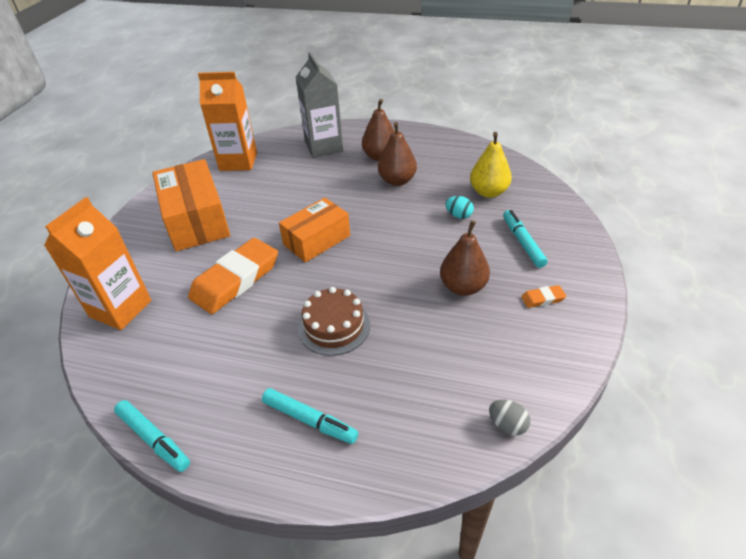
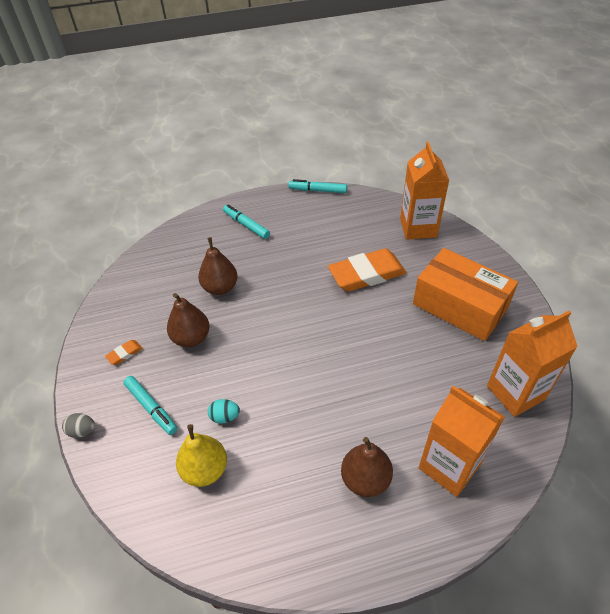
camera: 150 degrees right, 5 degrees up
orange eraser [188,238,278,314] -> orange eraser turned 60 degrees clockwise [328,248,407,292]
turquoise marker [262,388,358,444] -> turquoise marker turned 45 degrees clockwise [223,204,270,239]
orange box [279,198,350,262] -> none
grey carton [296,52,343,158] -> orange carton [419,386,505,497]
brown cake [298,287,370,356] -> none
brown pear [378,122,417,186] -> brown pear moved to [198,237,238,295]
grey egg [489,400,530,436] -> grey egg moved to [62,413,95,438]

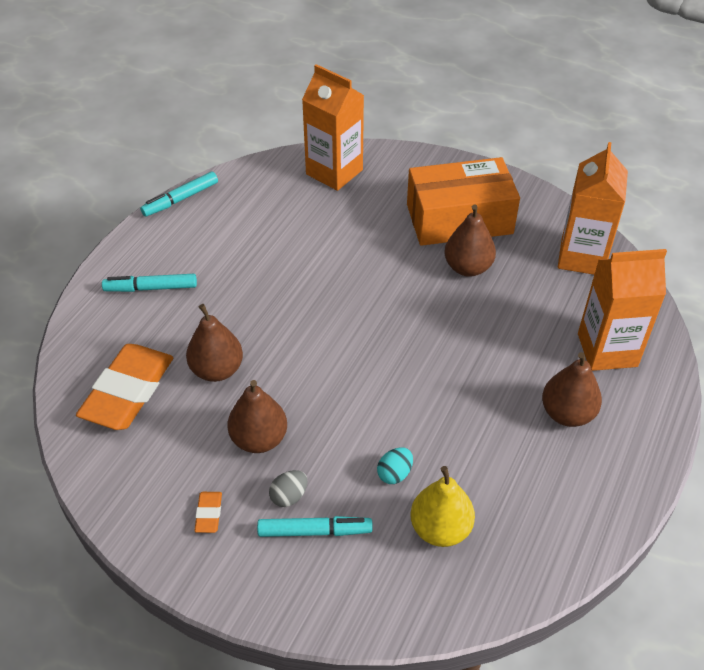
camera: 50 degrees left, 0 degrees up
grey egg [62,413,95,438] -> grey egg moved to [269,470,308,507]
orange eraser [328,248,407,292] -> orange eraser moved to [76,344,173,430]
none -> brown pear [444,204,496,277]

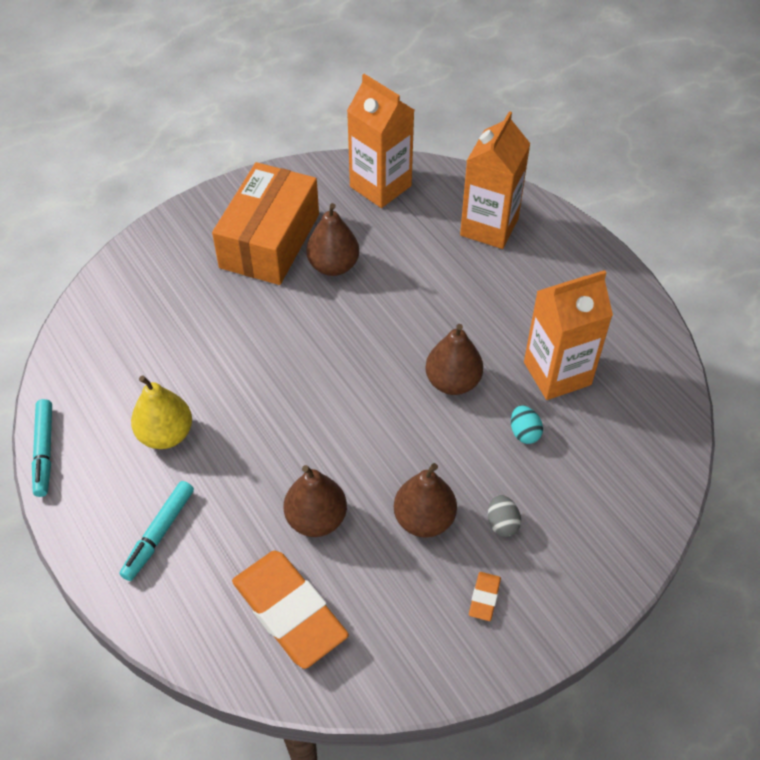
camera: 60 degrees left, 5 degrees up
orange eraser [194,492,222,533] -> orange eraser turned 75 degrees clockwise [469,572,501,621]
turquoise marker [257,516,373,537] -> none
orange carton [302,64,364,191] -> orange carton moved to [524,270,613,400]
yellow pear [411,466,475,547] -> yellow pear moved to [131,375,192,449]
brown pear [542,352,602,427] -> brown pear moved to [425,324,483,395]

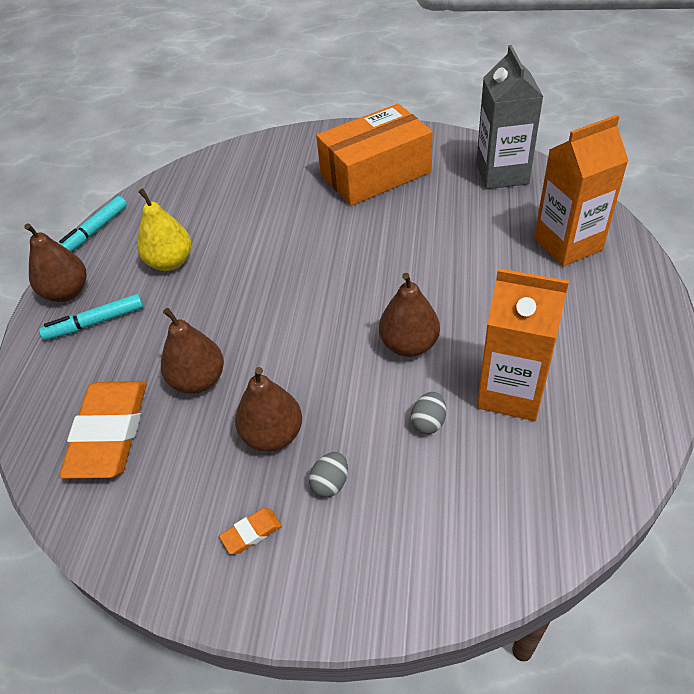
camera: 45 degrees right, 5 degrees down
brown pear [306,203,359,276] -> brown pear moved to [24,224,86,302]
orange carton [347,74,414,208] -> grey carton [476,45,543,189]
turquoise egg [511,406,543,444] -> grey egg [411,392,446,434]

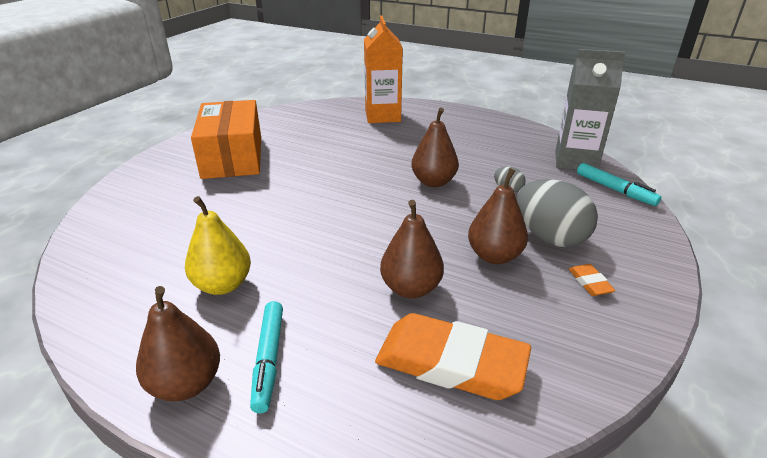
camera: 75 degrees left, 15 degrees down
turquoise marker [59,196,127,252] -> turquoise marker moved to [577,163,661,206]
grey egg [309,452,348,497] -> grey egg [517,179,598,247], size x2.17
grey carton [476,45,543,189] -> grey carton moved to [555,49,626,170]
orange carton [477,268,569,421] -> none

